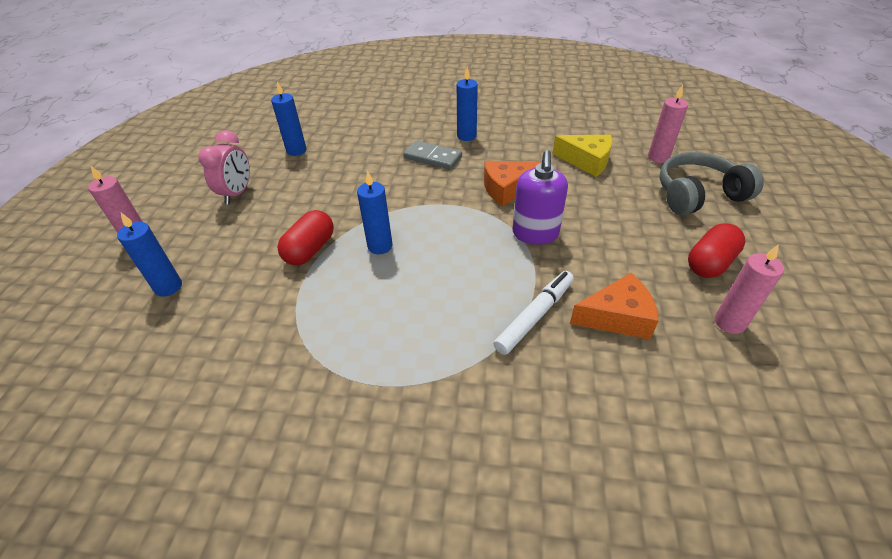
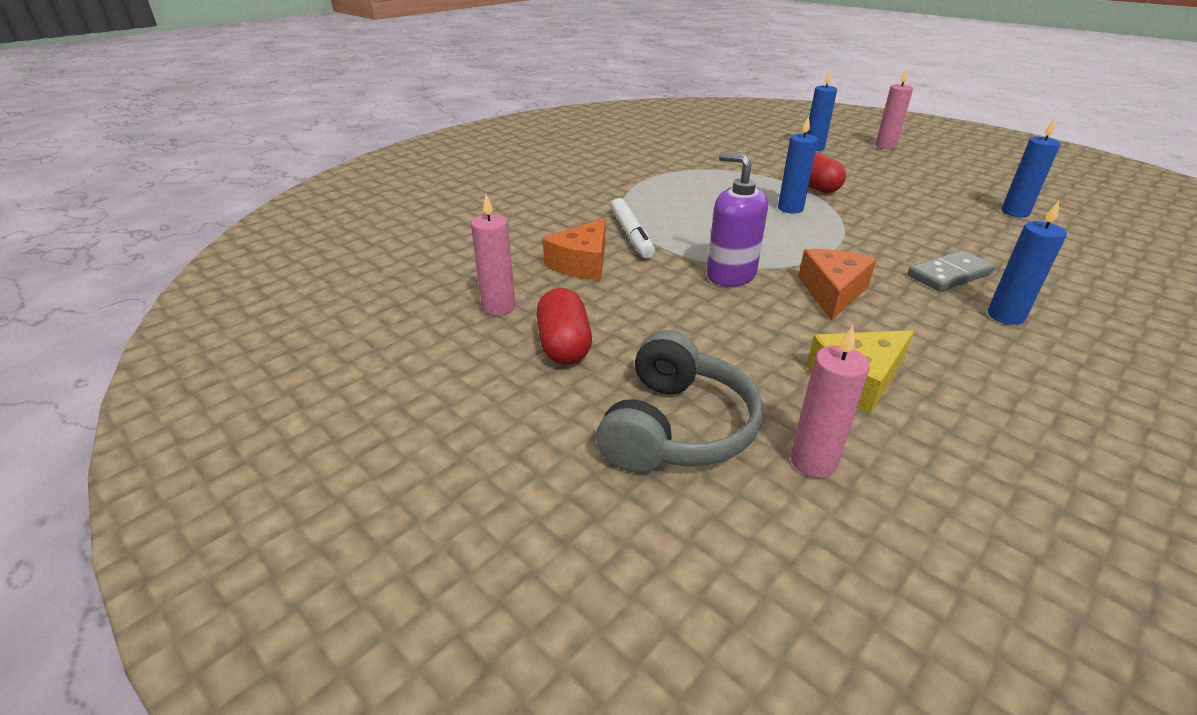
camera: 125 degrees right, 10 degrees down
pink clock [198,130,250,204] -> none

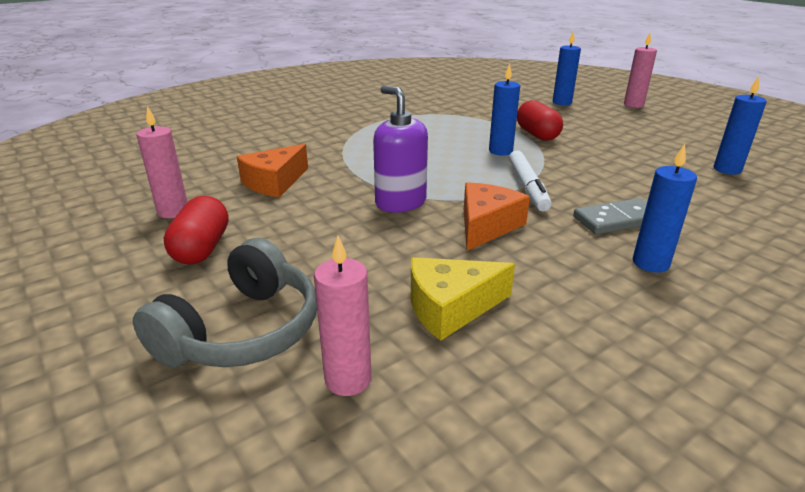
camera: 10 degrees right, 5 degrees down
white marker [611,198,655,259] -> white marker moved to [509,150,552,212]

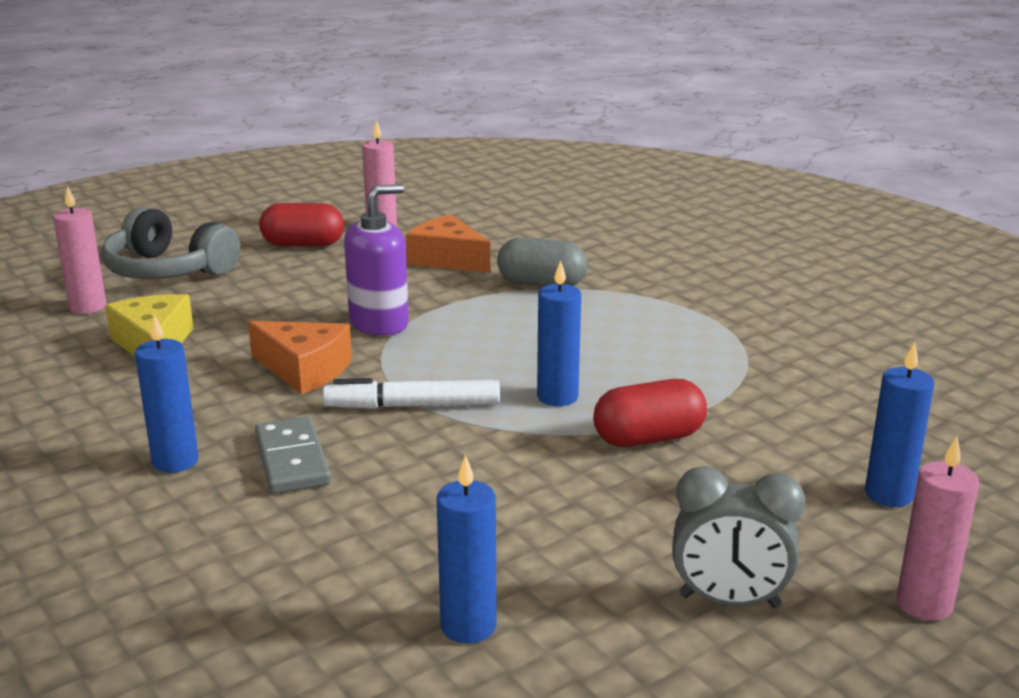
camera: 90 degrees right, 5 degrees down
none -> grey capsule [497,237,587,286]
none -> grey clock [672,466,806,608]

